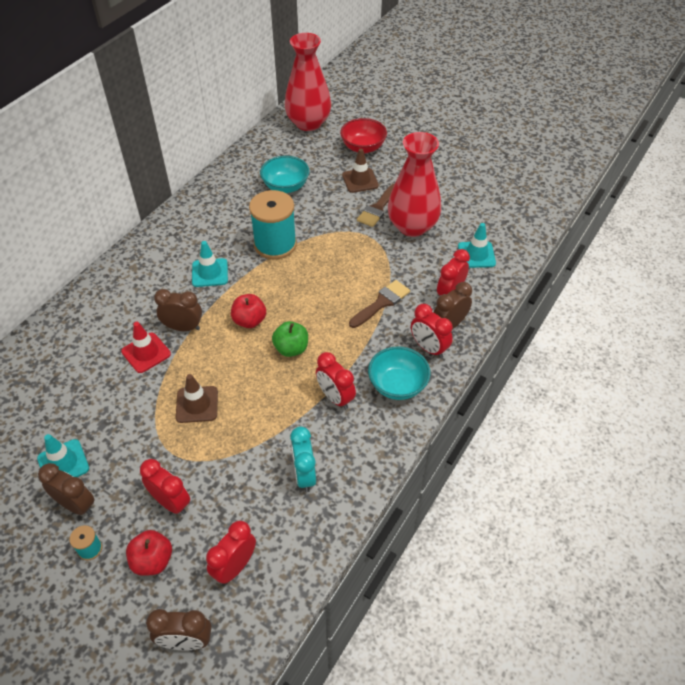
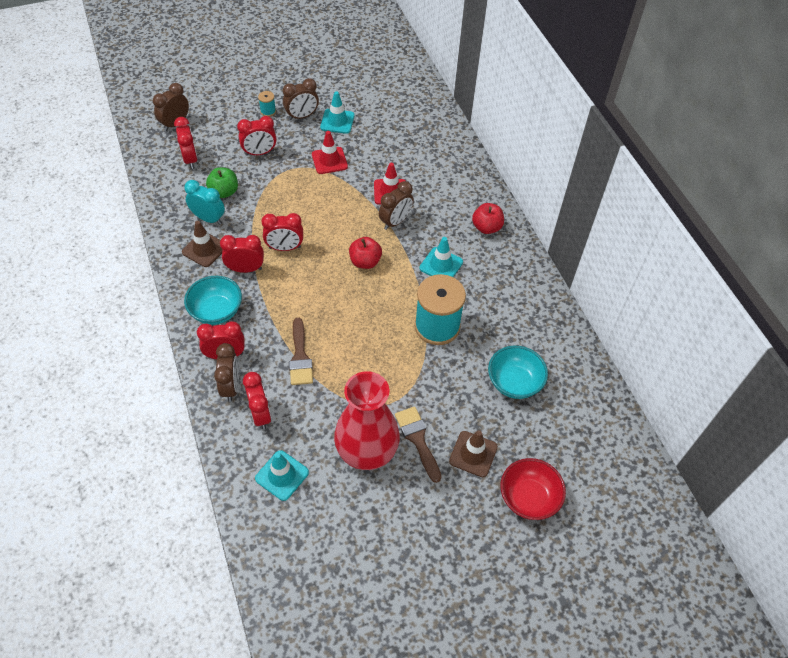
camera: 125 degrees right, 5 degrees up
red apple [126,530,172,576] -> red apple moved to [472,203,504,234]
brown traffic cone [176,374,218,423] -> brown traffic cone moved to [182,221,223,267]
green apple [272,321,308,357] -> green apple moved to [206,167,238,198]
red vase [285,33,331,131] -> none
none -> red clock [261,213,303,251]
none -> red traffic cone [312,131,348,174]

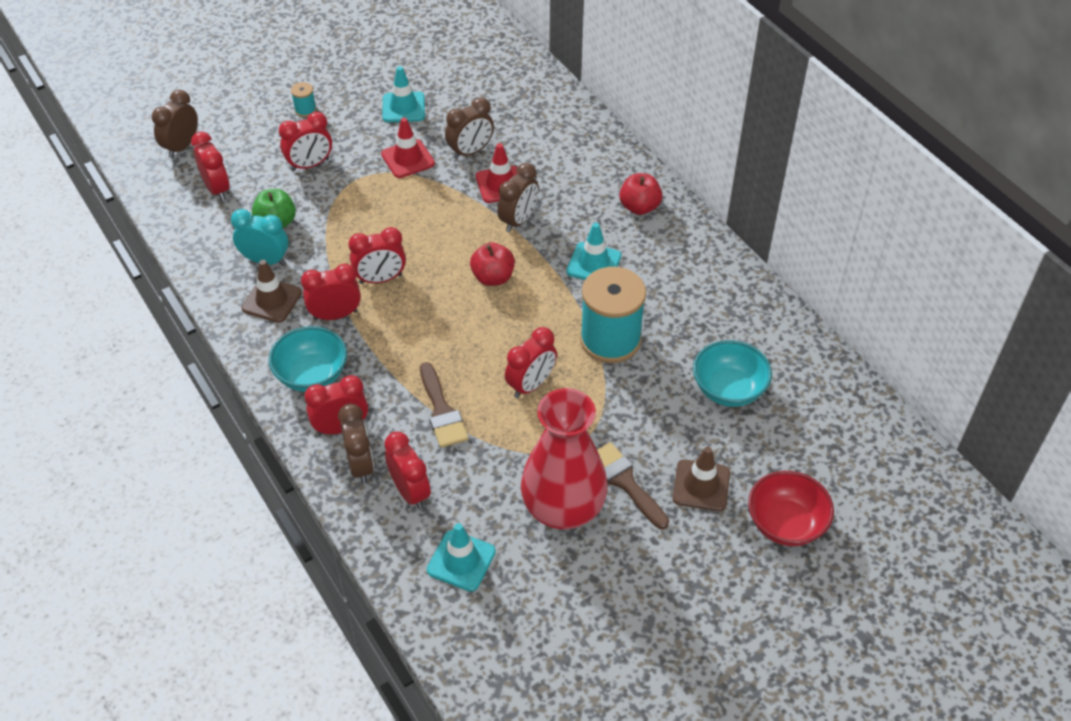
camera: 10 degrees left, 5 degrees down
brown clock [283,78,319,120] -> brown clock moved to [445,97,494,160]
none -> red clock [505,327,557,398]

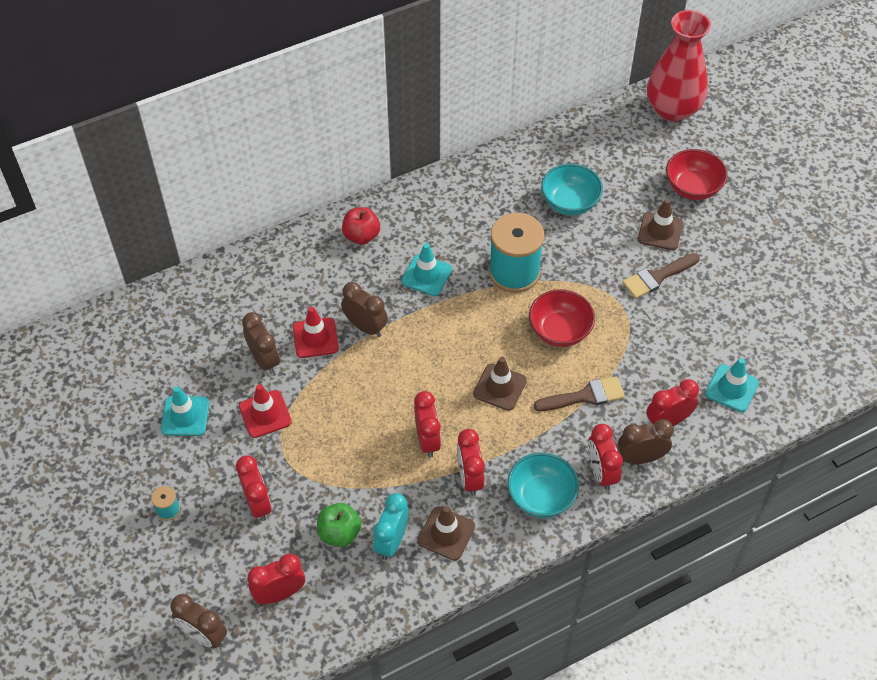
camera: 85 degrees left, 5 degrees up
red apple [470,242,515,286] -> none
red clock [505,327,557,398] -> red bowl [529,289,595,347]
red vase [521,388,608,530] -> red vase moved to [647,10,711,122]
none -> brown traffic cone [473,357,527,411]

